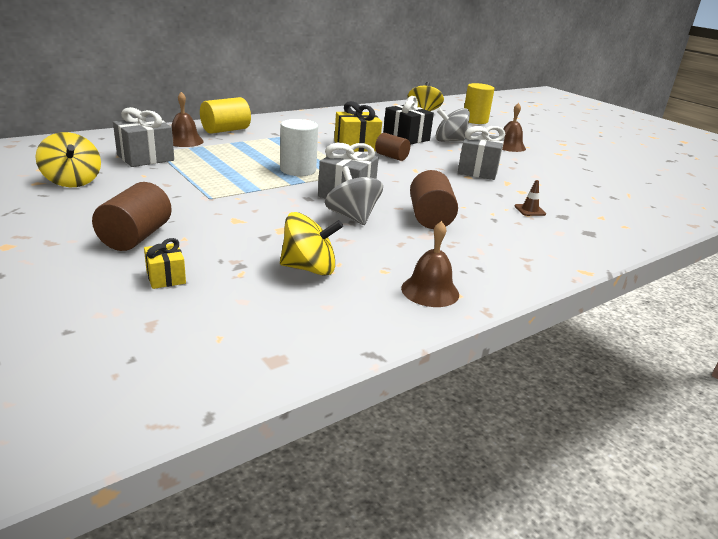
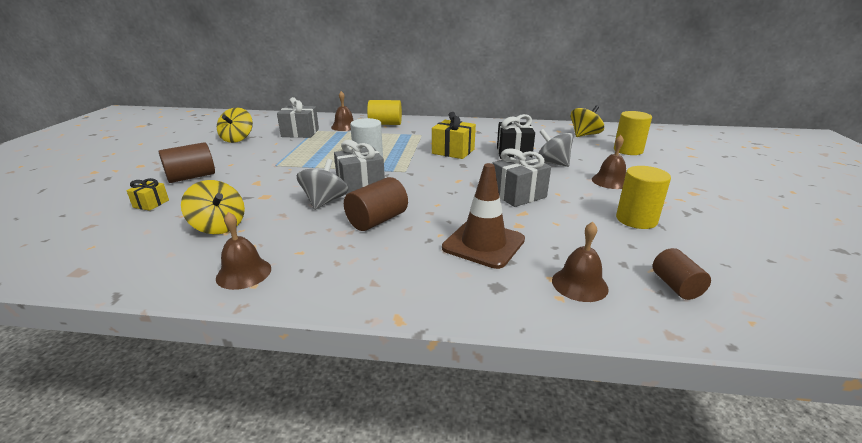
camera: 45 degrees right, 0 degrees up
brown cylinder [375,133,410,161] -> brown cylinder moved to [653,248,711,300]
brown traffic cone [514,180,546,216] -> brown traffic cone [442,163,525,269], size x2.42
none -> brown bell [552,222,609,302]
none -> yellow cylinder [616,166,671,229]

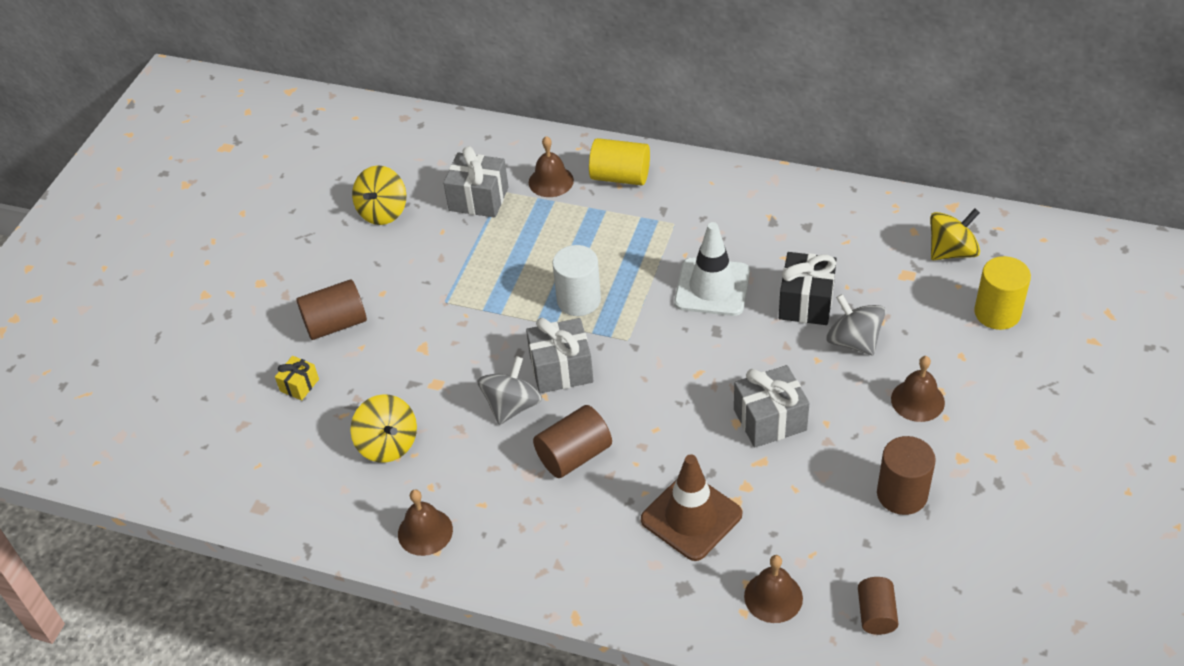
camera: 15 degrees right, 20 degrees up
yellow gift [432,112,476,159] -> white traffic cone [674,222,750,316]
yellow cylinder [616,166,671,229] -> brown cylinder [877,436,936,515]

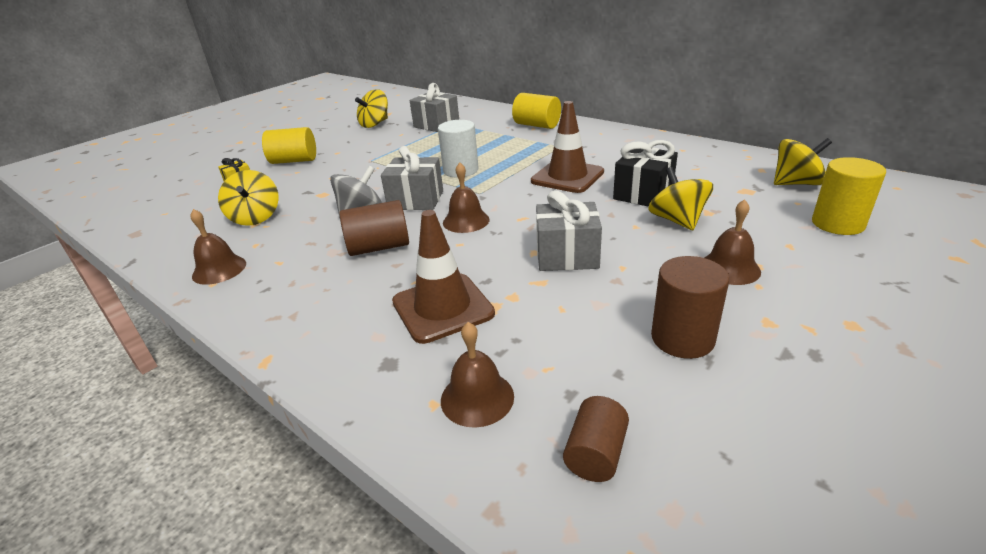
camera: 20 degrees right, 15 degrees down
brown cylinder [296,279,367,340] -> yellow cylinder [262,127,316,164]
brown bell [529,136,574,197] -> brown bell moved to [443,162,489,233]
white traffic cone [674,222,750,316] -> brown traffic cone [531,101,604,193]
grey spinning top [826,294,886,356] -> yellow spinning top [648,167,713,230]

